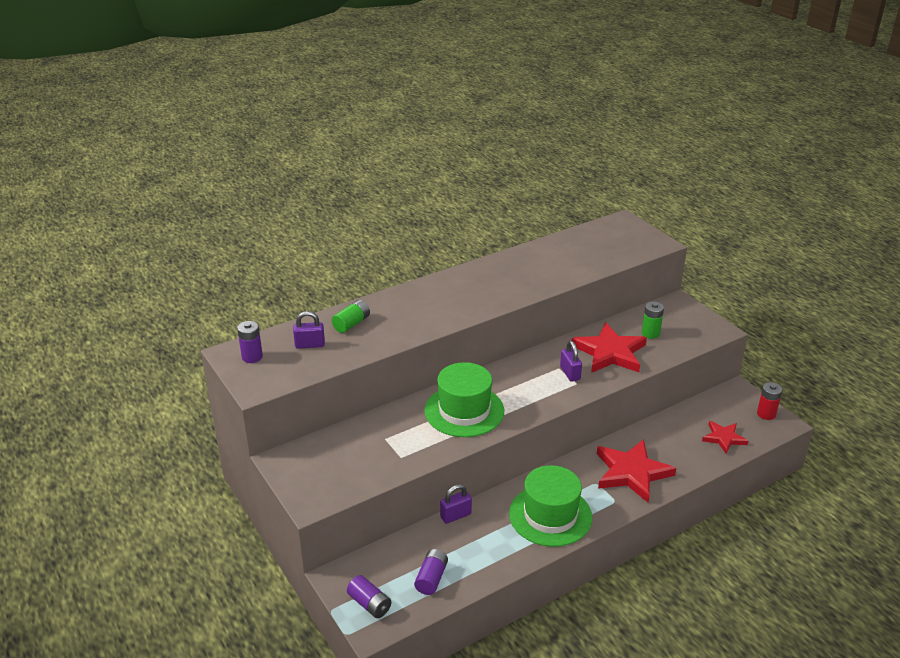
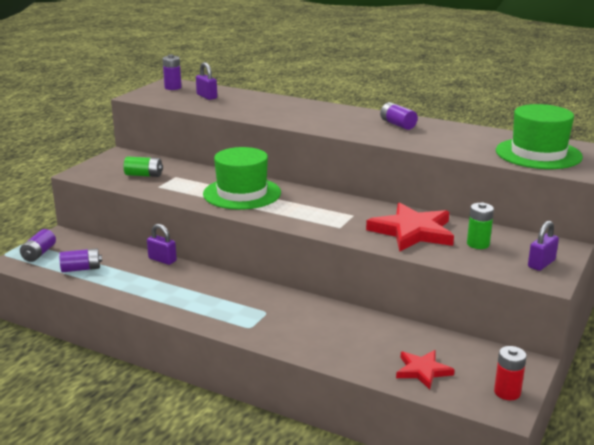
camera: 60 degrees right, 10 degrees down
green battery [332,300,370,333] -> green battery moved to [124,157,163,177]
green hat [509,465,592,547] -> green hat moved to [496,104,583,169]
purple padlock [560,341,582,382] -> purple padlock moved to [528,221,559,271]
red star [597,439,676,502] -> none
none -> purple battery [380,102,418,130]

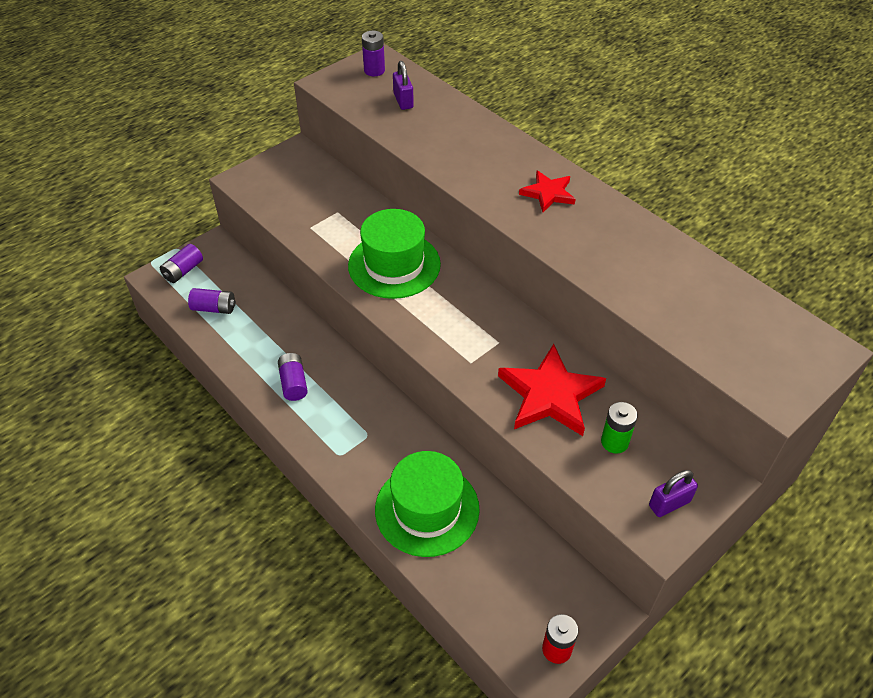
camera: 20 degrees right, 25 degrees up
green battery [124,157,163,177] -> none
purple padlock [147,224,177,265] -> none
purple battery [380,102,418,130] -> purple battery moved to [278,353,308,401]
red star [396,350,455,390] -> red star moved to [519,171,575,212]
green hat [496,104,583,169] -> green hat moved to [375,451,480,557]

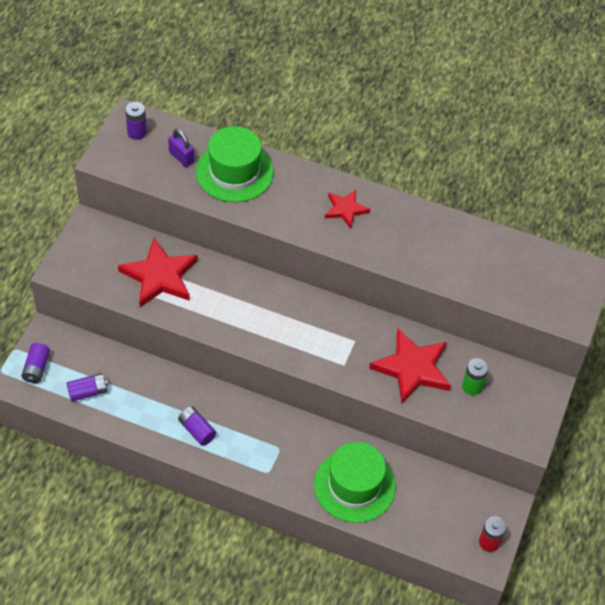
camera: 30 degrees left, 5 degrees up
green hat [348,209,441,299] -> green hat moved to [196,126,274,202]
purple padlock [649,470,698,517] -> none
none -> red star [118,238,198,307]

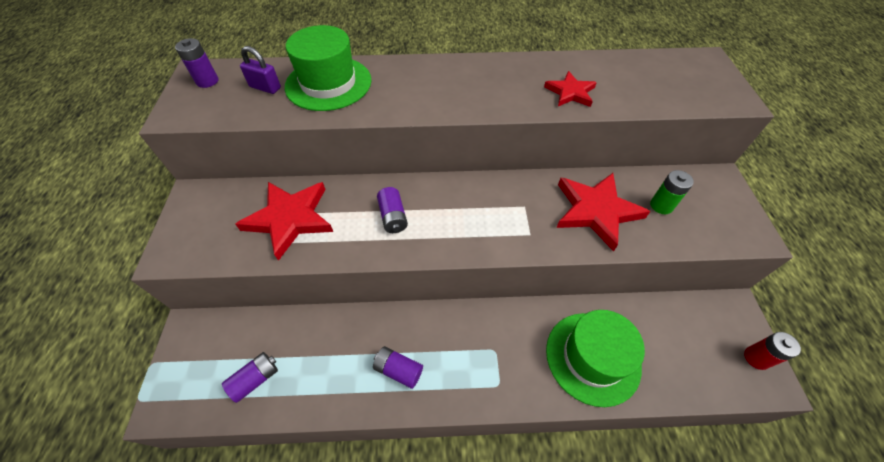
camera: 20 degrees left, 0 degrees up
purple battery [21,343,50,383] -> purple battery moved to [377,187,408,233]
red star [325,190,370,228] -> red star moved to [544,71,597,107]

